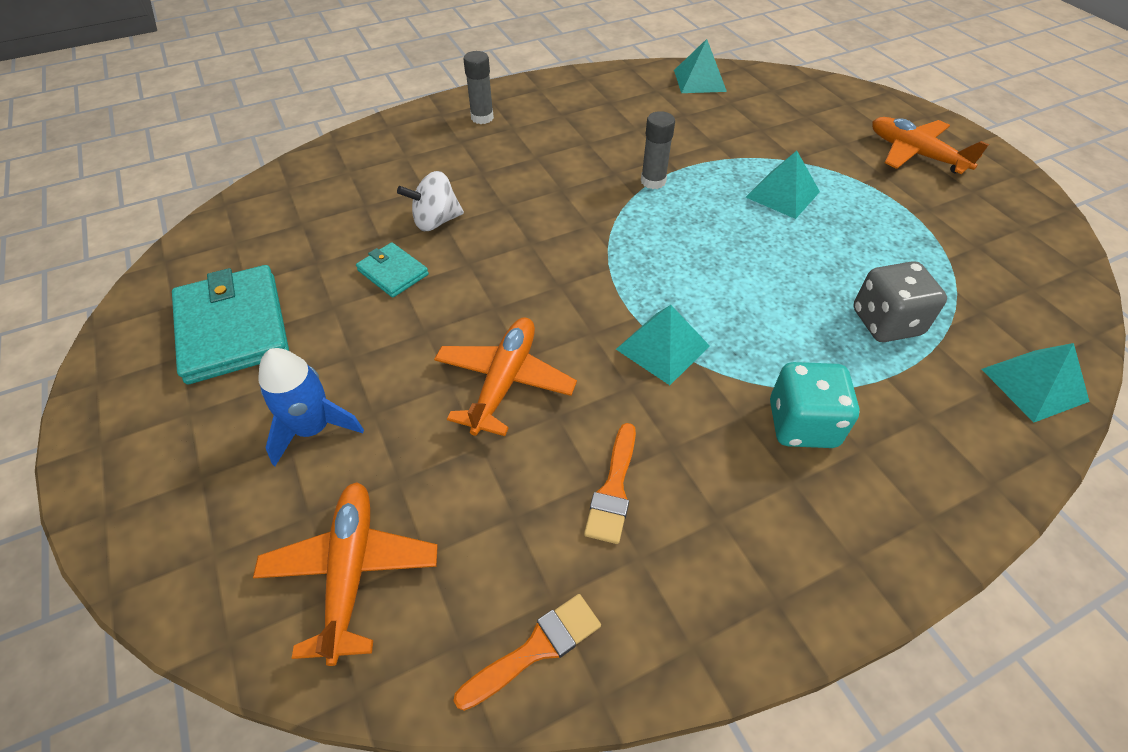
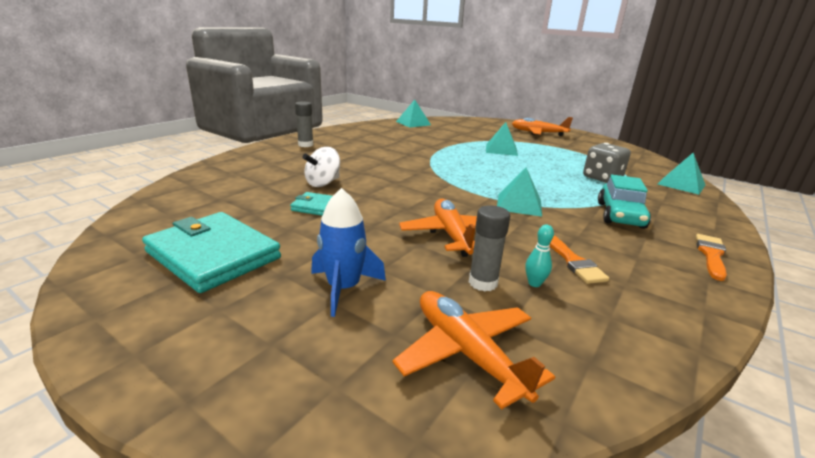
camera: 30 degrees left, 25 degrees down
orange brush [454,594,601,711] -> orange brush moved to [696,234,727,281]
grey glue stick [641,111,675,189] -> grey glue stick moved to [469,205,510,291]
turquoise dice [770,362,859,448] -> turquoise car [598,175,651,229]
none -> turquoise bowling pin [525,225,554,287]

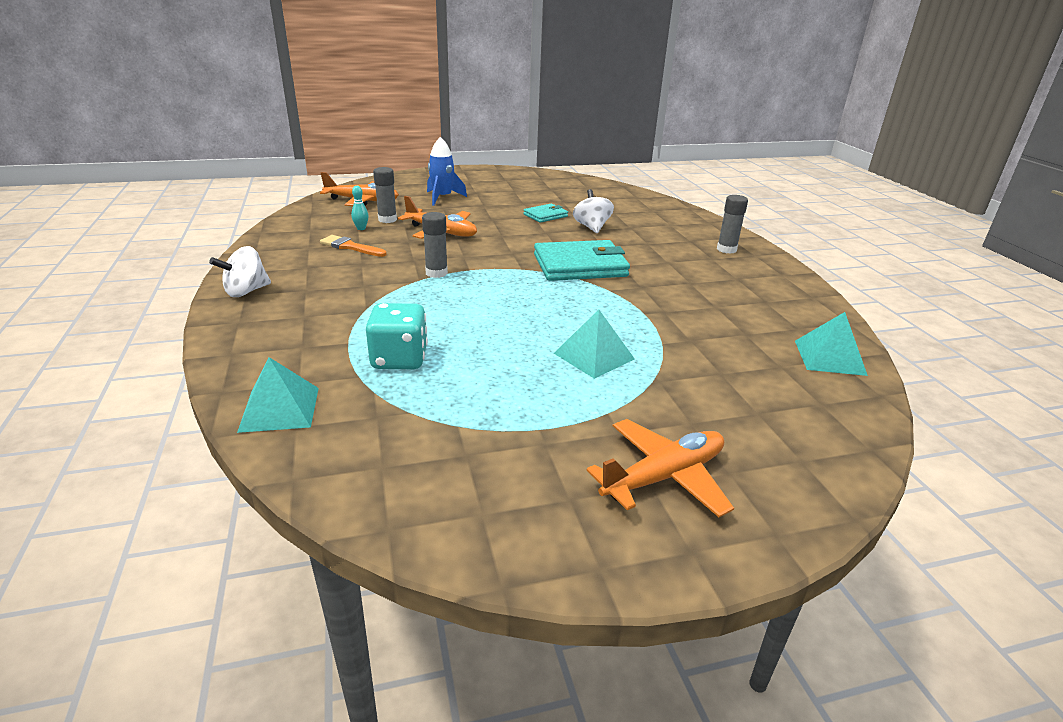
camera: 130 degrees right, 5 degrees up
turquoise wallet [142,212,281,293] -> turquoise wallet moved to [534,240,630,281]
turquoise pyramid [497,168,542,217] -> grey glue stick [422,212,448,278]
grey dice [583,143,631,183] -> turquoise dice [366,303,428,369]
turquoise car [598,175,651,229] -> none
orange brush [696,234,727,281] -> white spinning top [209,246,271,297]

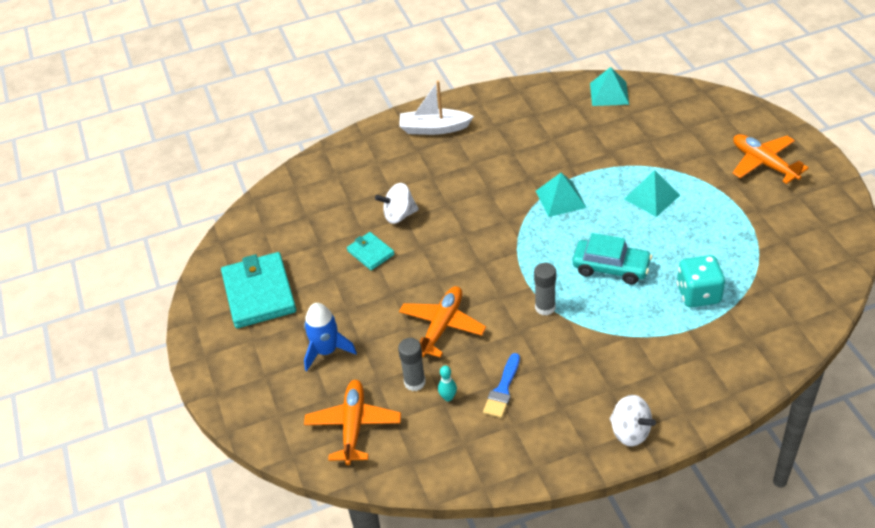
camera: 90 degrees left, 15 degrees up
turquoise pyramid [237,357,319,433] -> turquoise pyramid moved to [536,173,587,217]
orange brush [320,235,387,257] -> blue brush [483,353,520,418]
turquoise wallet [534,240,630,281] -> turquoise wallet moved to [221,252,296,328]
grey glue stick [717,195,748,254] -> white boat [399,81,474,135]
none -> turquoise car [573,233,652,284]

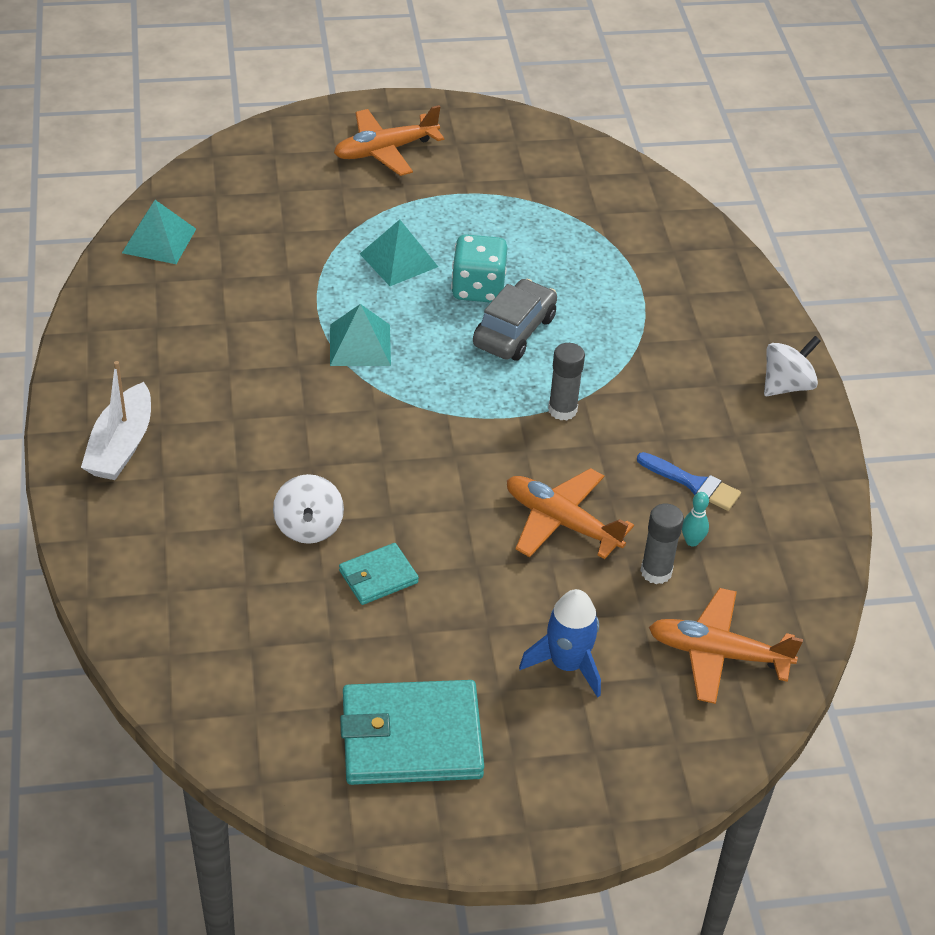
camera: 85 degrees left, 0 degrees up
turquoise car [573,233,652,284] -> grey car [473,279,557,361]
turquoise dice [677,255,725,308] -> turquoise dice moved to [451,234,508,303]

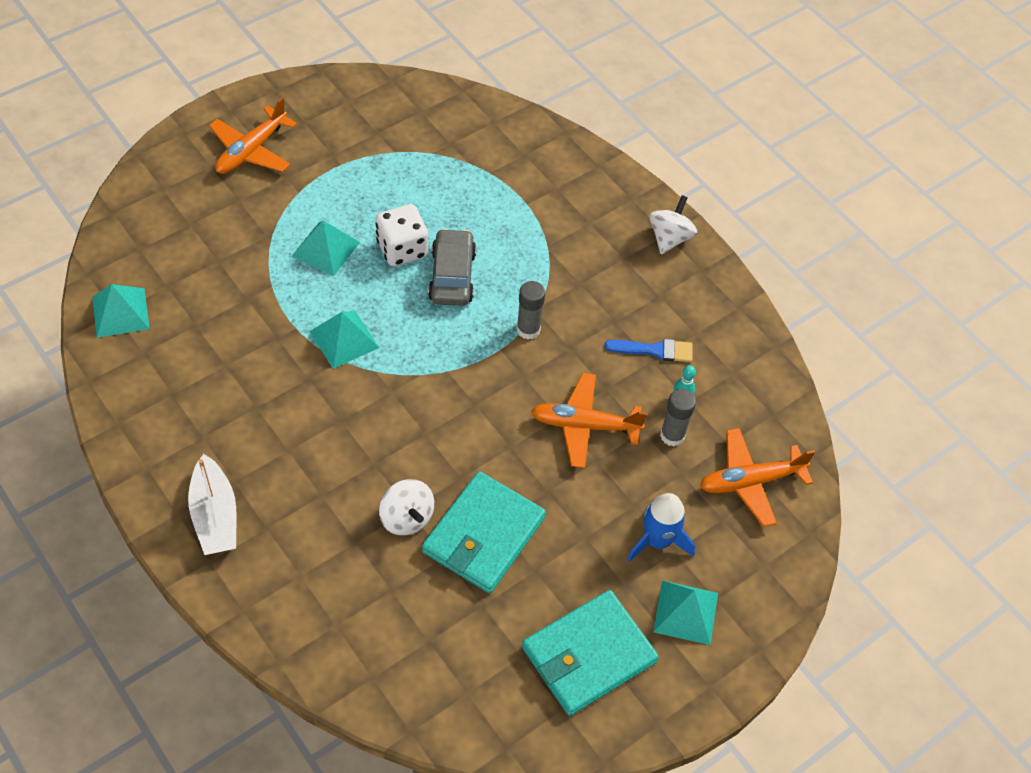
camera: 30 degrees left, 10 degrees up
turquoise wallet [339,543,419,605] -> turquoise wallet [422,471,546,593], size x1.94
turquoise dice [451,234,508,303] -> white dice [376,204,428,266]
none -> turquoise pyramid [653,580,718,645]

